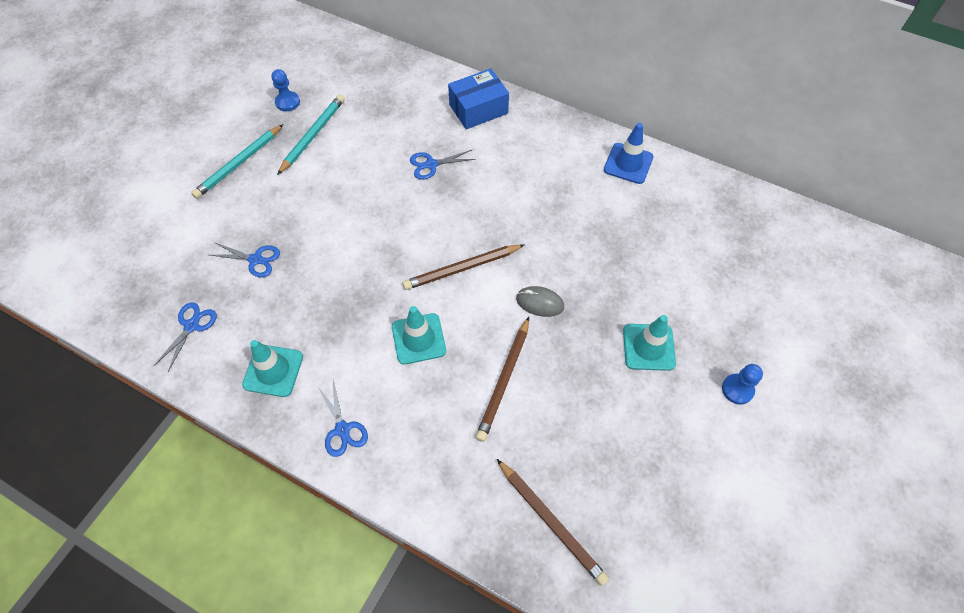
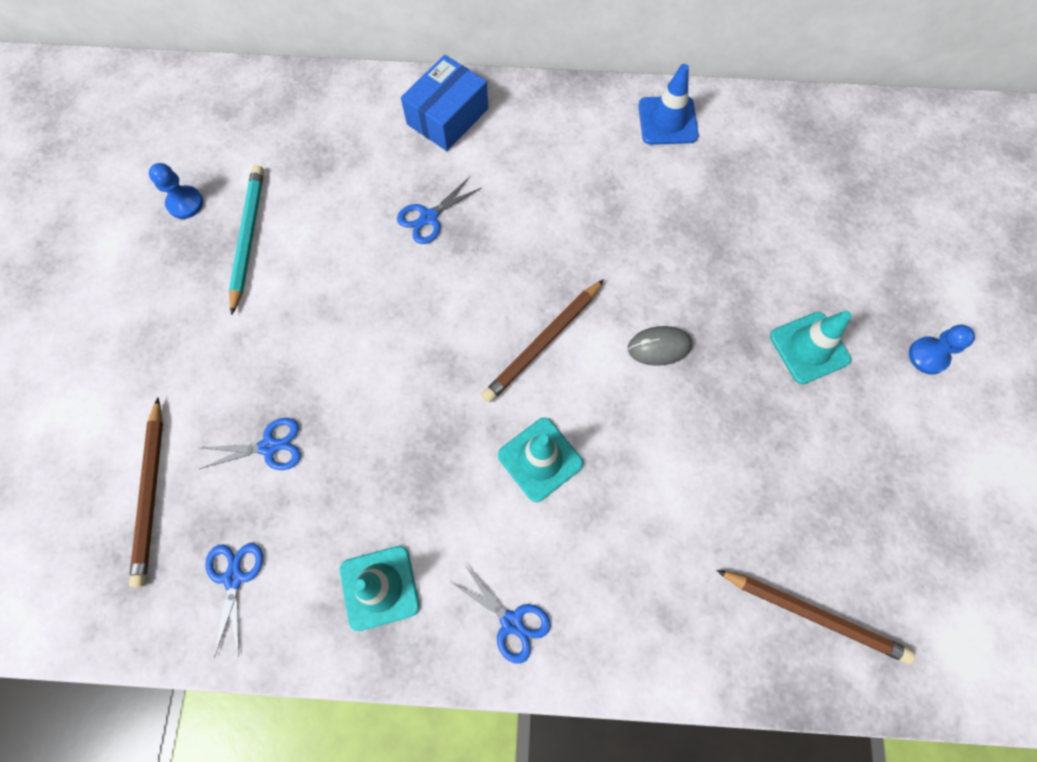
camera: 25 degrees left, 10 degrees up
turquoise pencil [191,124,283,199] -> none
brown pencil [476,317,529,442] -> brown pencil moved to [129,397,163,588]

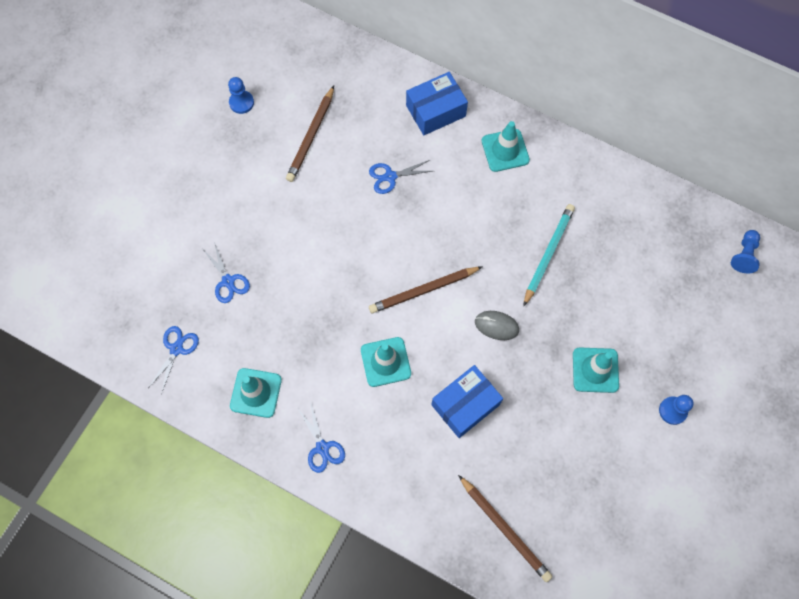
camera: 25 degrees right, 0 degrees up
brown pencil [129,397,163,588] -> brown pencil moved to [286,86,334,182]
blue scissors [200,418,301,470] -> blue scissors turned 45 degrees clockwise [202,242,250,303]
turquoise pencil [229,165,264,315] -> turquoise pencil moved to [523,204,575,307]
blue traffic cone [638,64,699,145] -> none
none -> blue box [432,365,503,438]
none -> turquoise traffic cone [482,121,530,172]
none -> blue pawn [731,230,760,273]

